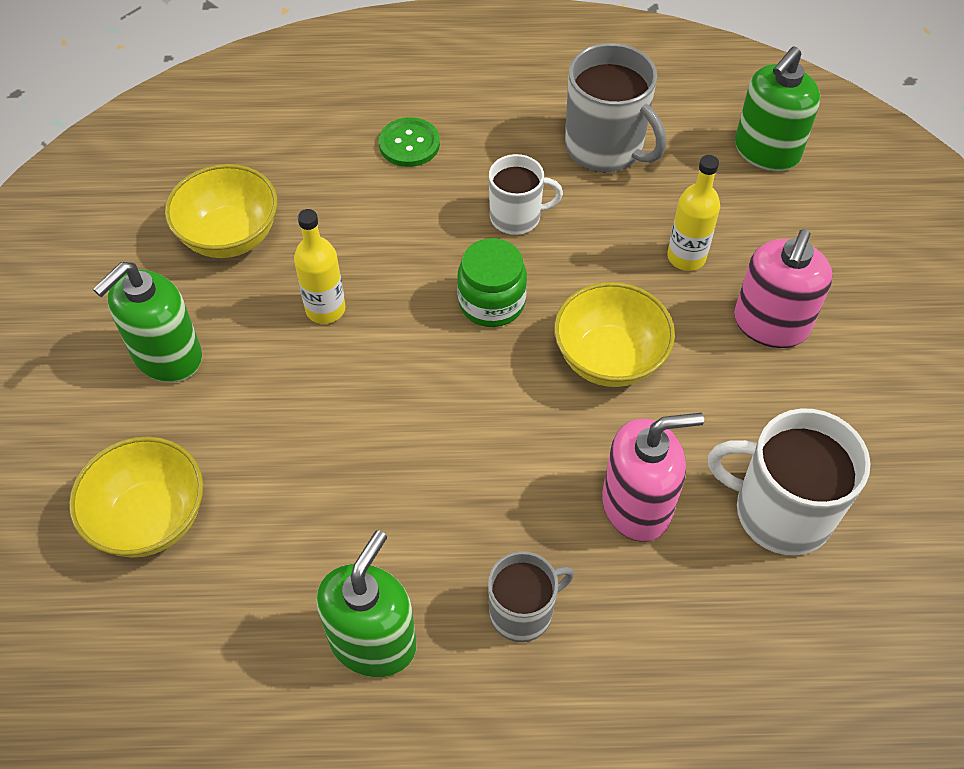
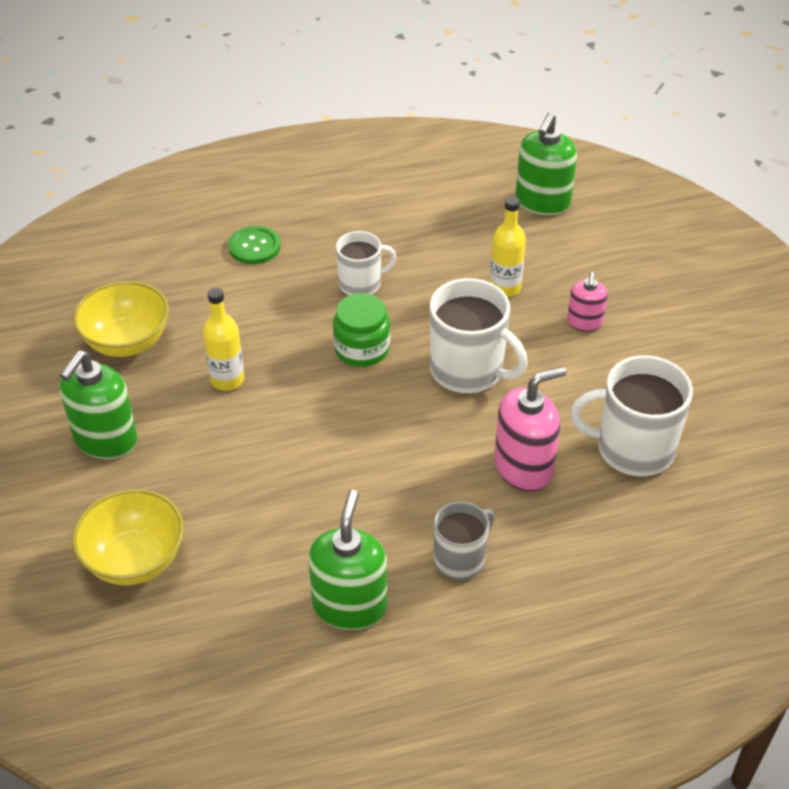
camera: 15 degrees left, 10 degrees down
yellow bowl [554,282,675,387] -> white mug [430,278,528,393]
grey mug [565,43,666,172] -> none
pink soap dispenser [734,229,833,348] -> pink soap dispenser [567,272,608,332], size x0.58

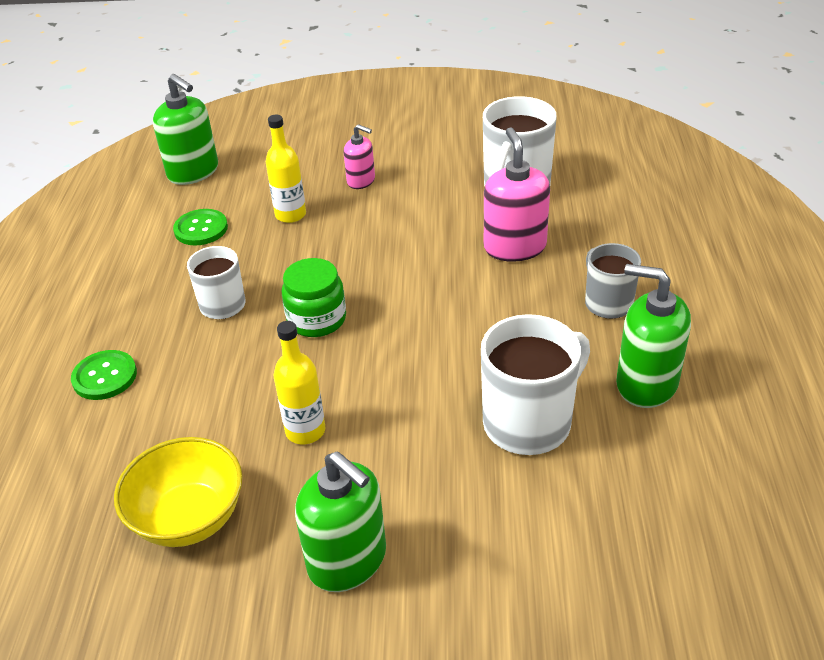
camera: 70 degrees left, 5 degrees down
yellow bowl [72,489,184,585] -> none
white mug [430,278,528,393] -> white mug moved to [481,314,590,455]
none -> green button [173,209,228,246]

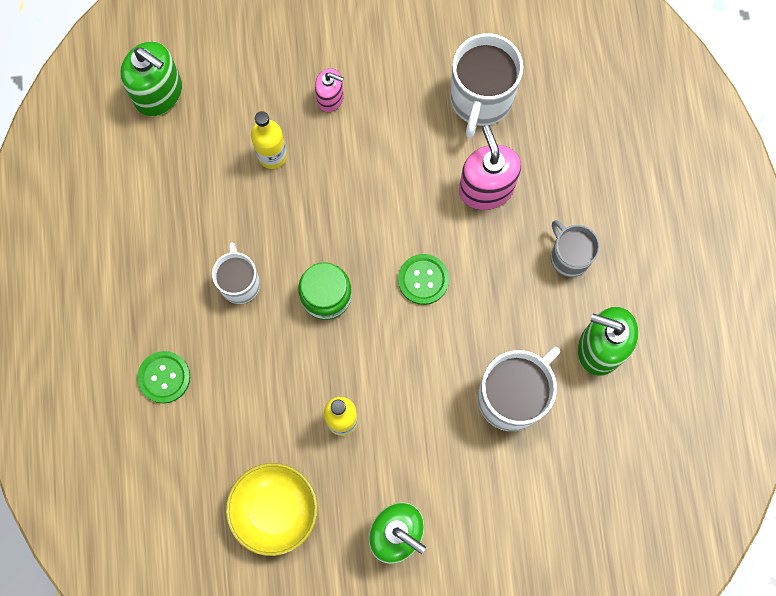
camera: 10 degrees left, 35 degrees up
green button [173,209,228,246] -> green button moved to [398,254,449,305]

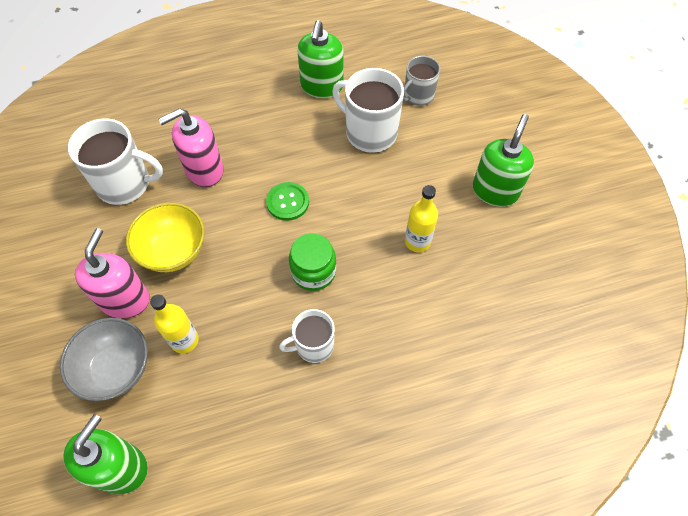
camera: 100 degrees left, 15 degrees down
green button [137,351,190,403] -> none
yellow bowl [226,463,318,556] -> yellow bowl moved to [126,203,205,272]
pink soap dispenser [315,68,344,112] -> pink soap dispenser [75,228,150,319], size x1.72
grey mug [551,220,600,277] -> grey mug moved to [403,56,440,106]
none -> grey bowl [60,318,148,401]

